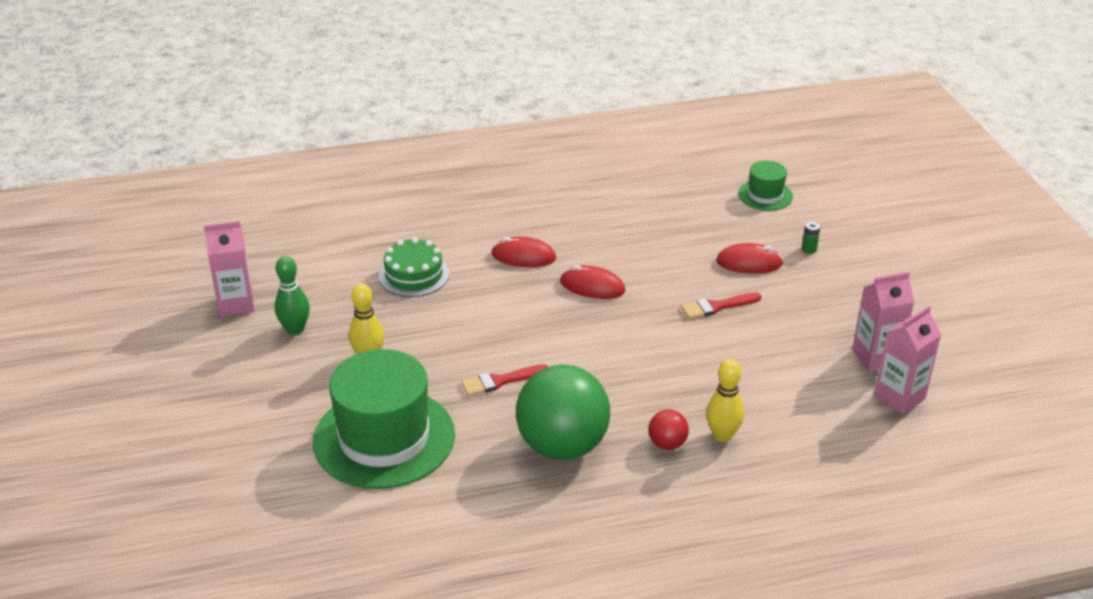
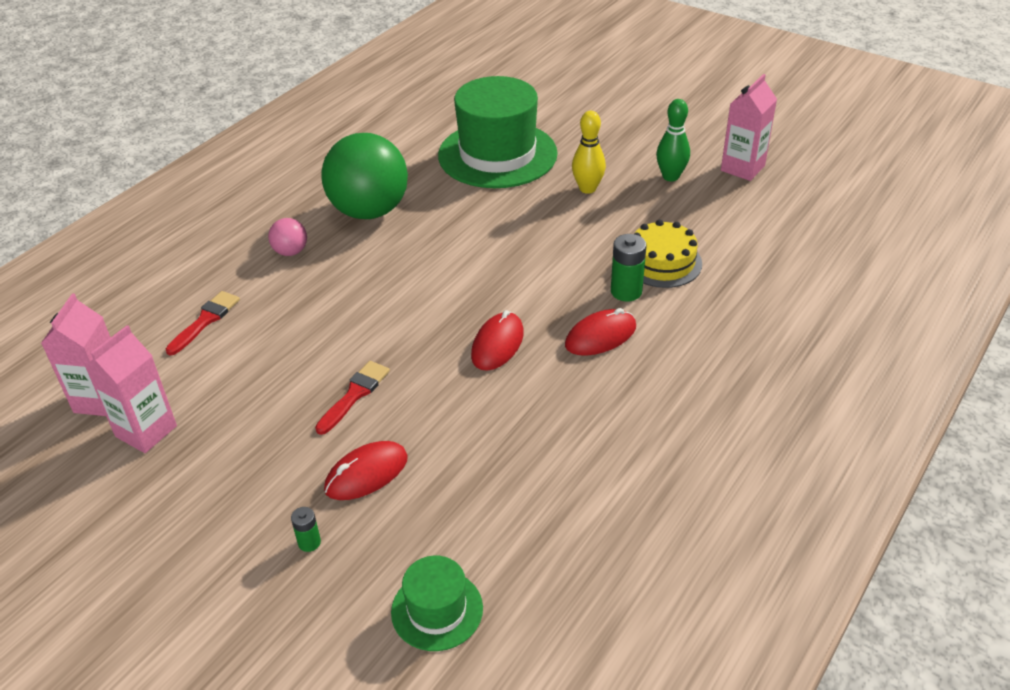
camera: 140 degrees right, 5 degrees up
green cake [379,237,449,297] -> yellow cake [634,219,702,288]
red brush [461,364,548,396] -> red brush moved to [166,291,240,355]
red mouse [560,265,625,299] -> red mouse turned 45 degrees counterclockwise [471,310,524,371]
red ball [648,410,689,450] -> pink ball [268,218,307,256]
yellow bowling pin [706,359,744,442] -> none
none -> green battery [611,234,647,302]

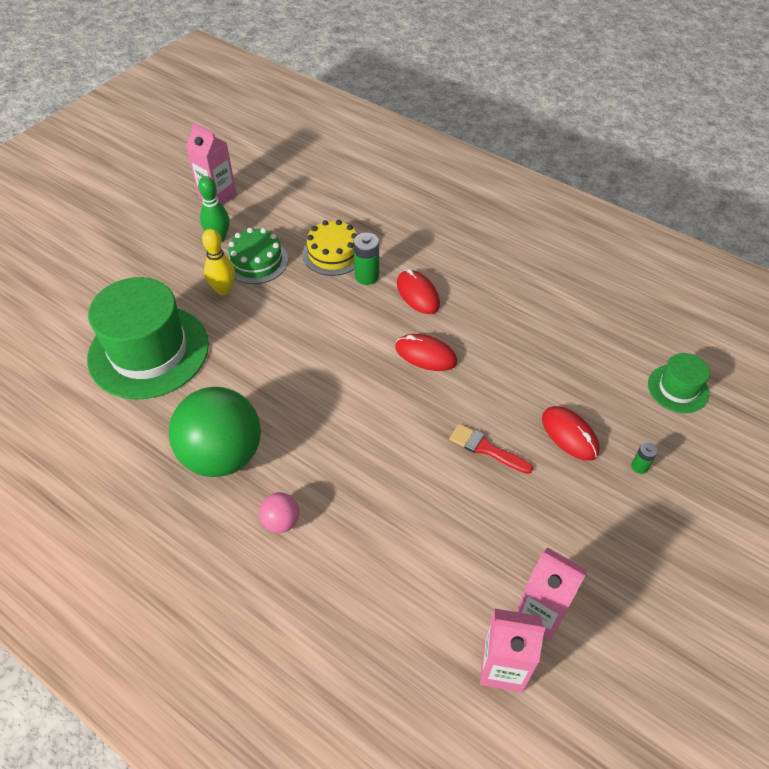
camera: 90 degrees left, 10 degrees up
red brush [166,291,240,355] -> none
none -> green cake [227,228,288,284]

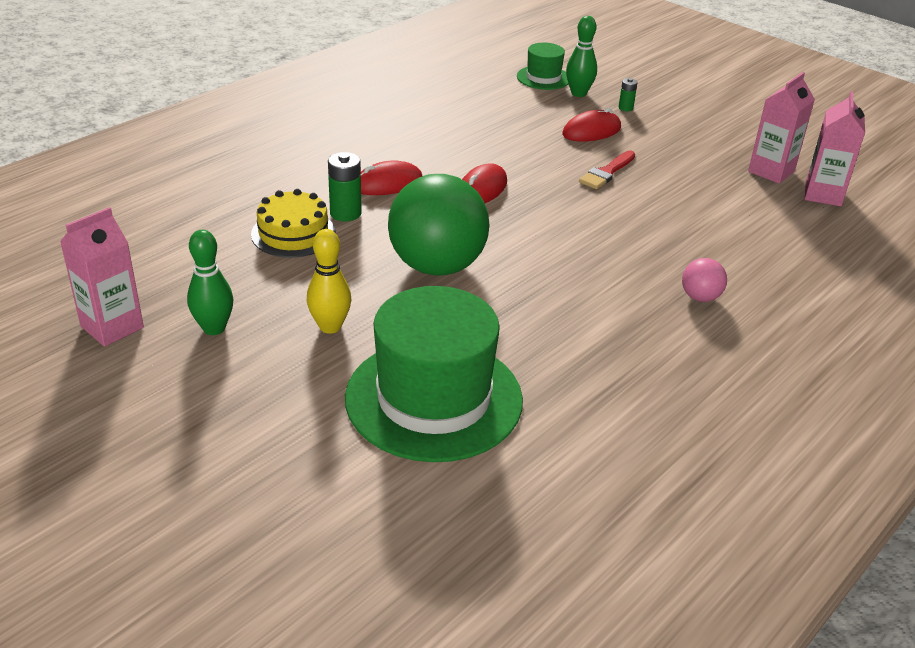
camera: 85 degrees left, 15 degrees down
green ball [169,387,261,477] -> green ball moved to [388,174,490,276]
green cake [227,228,288,284] -> none
none -> green bowling pin [566,16,597,97]

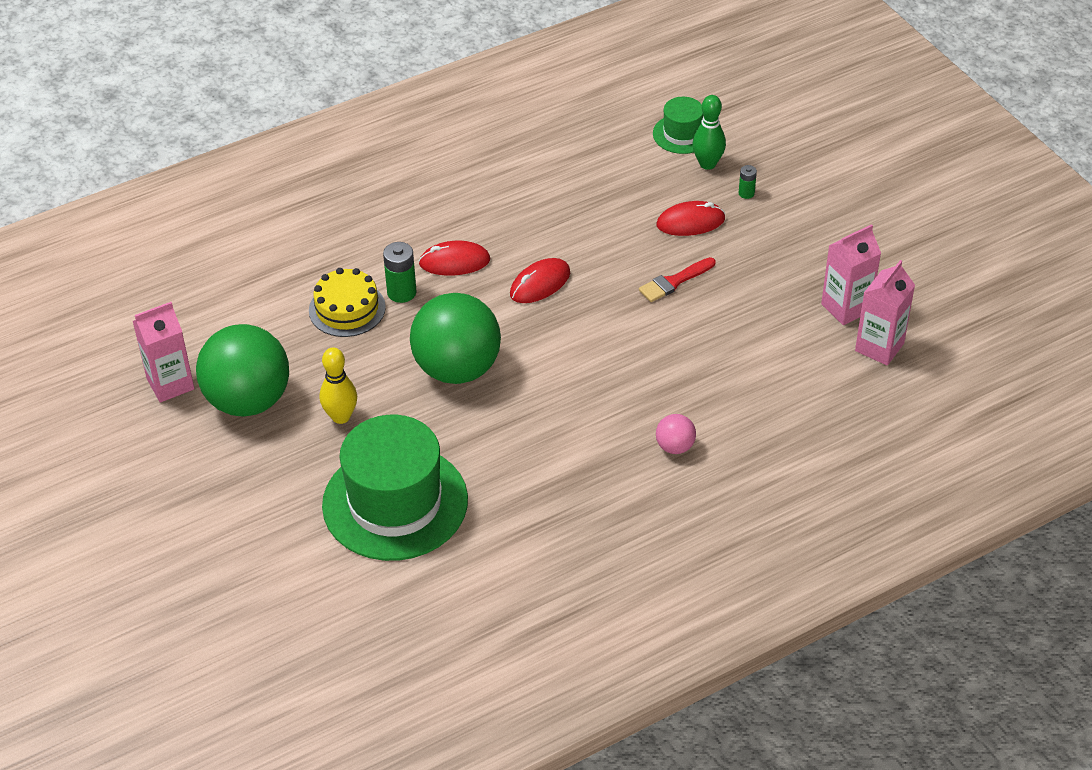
camera: 20 degrees right, 10 degrees up
green bowling pin [187,230,234,335] -> green ball [196,324,289,417]

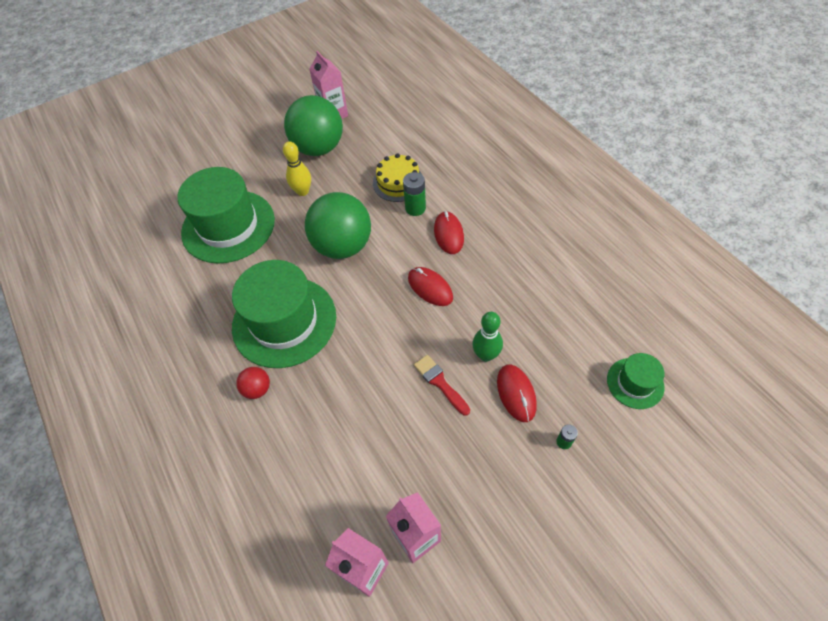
camera: 90 degrees right, 10 degrees up
pink ball [656,414,696,454] -> red ball [236,367,270,399]
green bowling pin [692,95,726,170] -> green bowling pin moved to [472,312,503,362]
none -> green hat [232,260,336,368]

